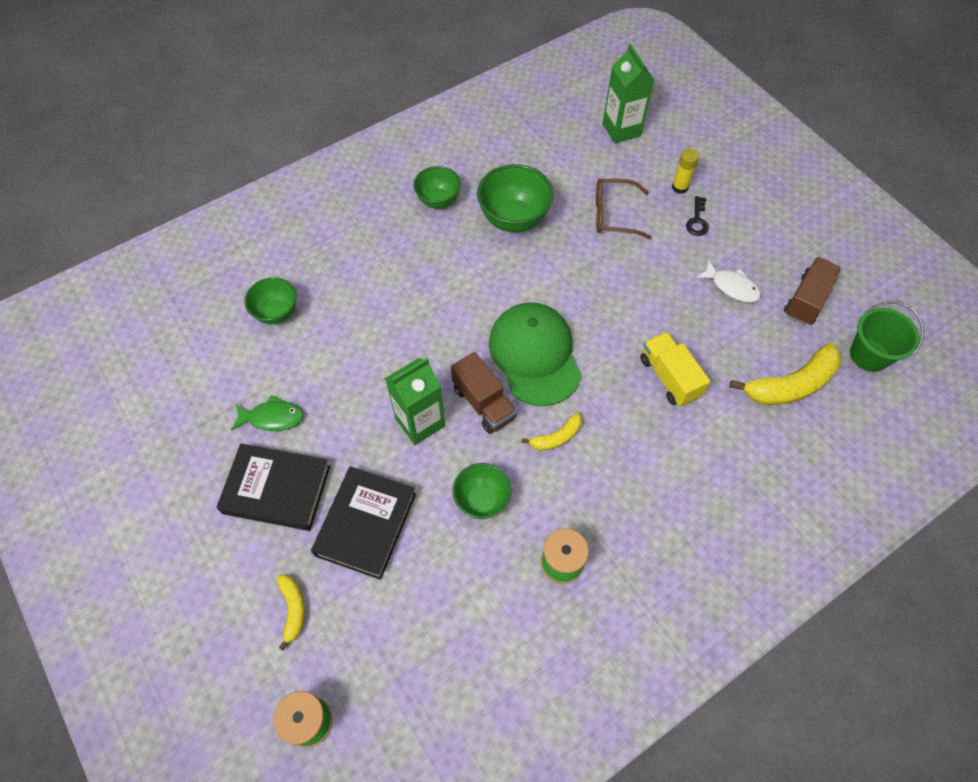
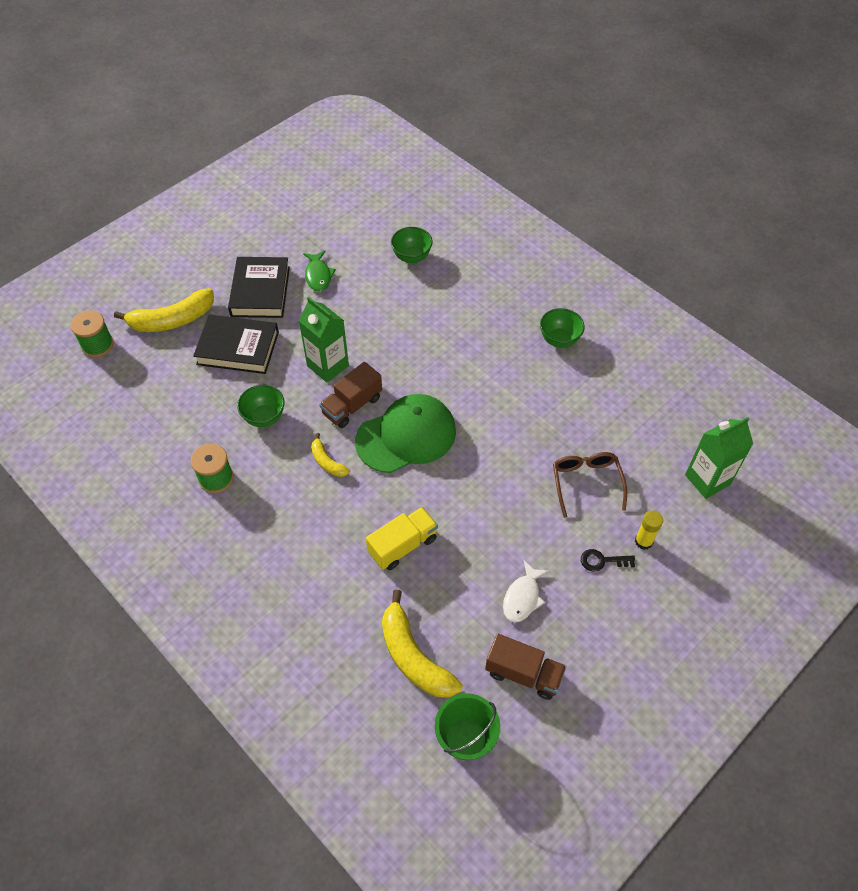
camera: 80 degrees right, 5 degrees down
yellow banana [277,575,305,651] -> yellow banana [114,288,214,332], size x1.88
green bowl [477,164,554,233] -> none

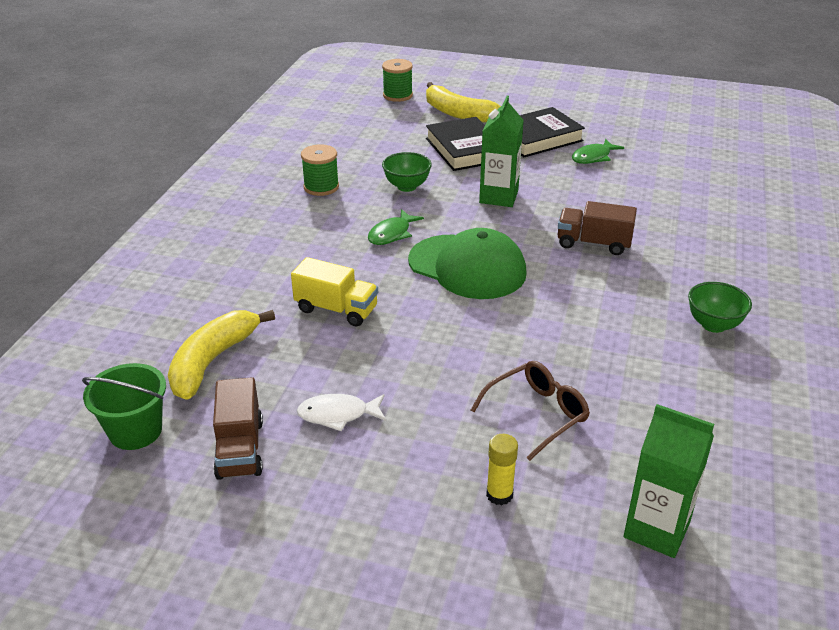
camera: 60 degrees right, 20 degrees down
yellow banana [311,433,350,477] -> green fish [368,209,424,245]
brown truck [319,362,382,428] -> brown truck moved to [558,201,637,255]
green bowl [391,227,433,263] -> none
black key [581,549,635,572] -> none

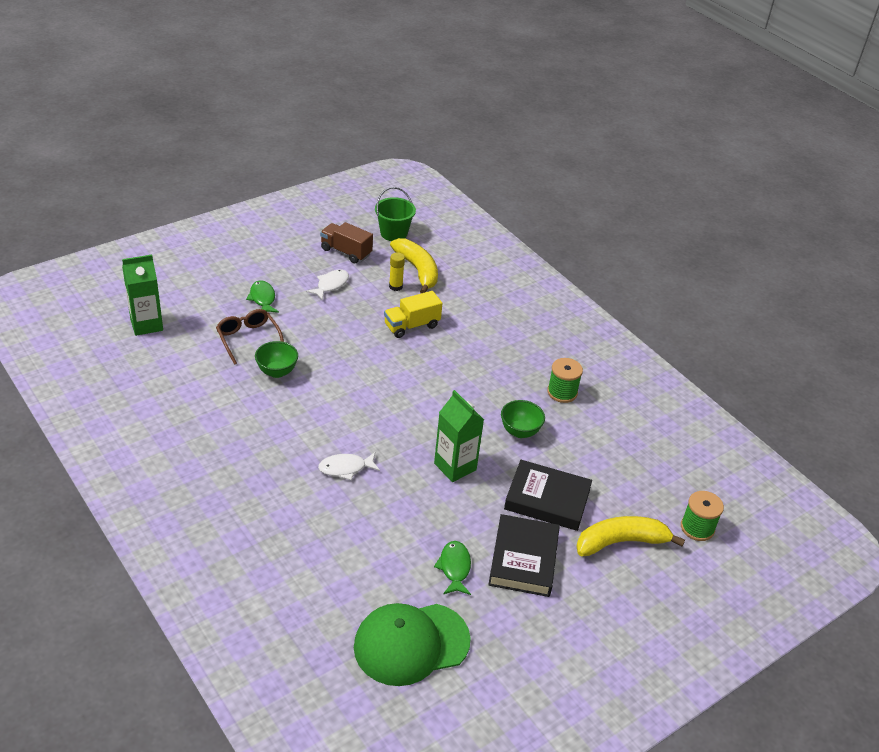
camera: 125 degrees right, 5 degrees up
green fish [368,209,424,245] -> green fish moved to [246,281,279,313]
green cap [408,228,527,299] -> green cap moved to [354,603,471,686]
brown glasses [471,361,590,461] -> brown glasses turned 150 degrees clockwise [216,309,284,365]
yellow glue stick [486,434,518,505] -> yellow glue stick moved to [389,252,405,291]
brown truck [558,201,637,255] -> white fish [318,452,380,480]
green bowl [688,282,752,333] -> green bowl moved to [255,341,298,378]

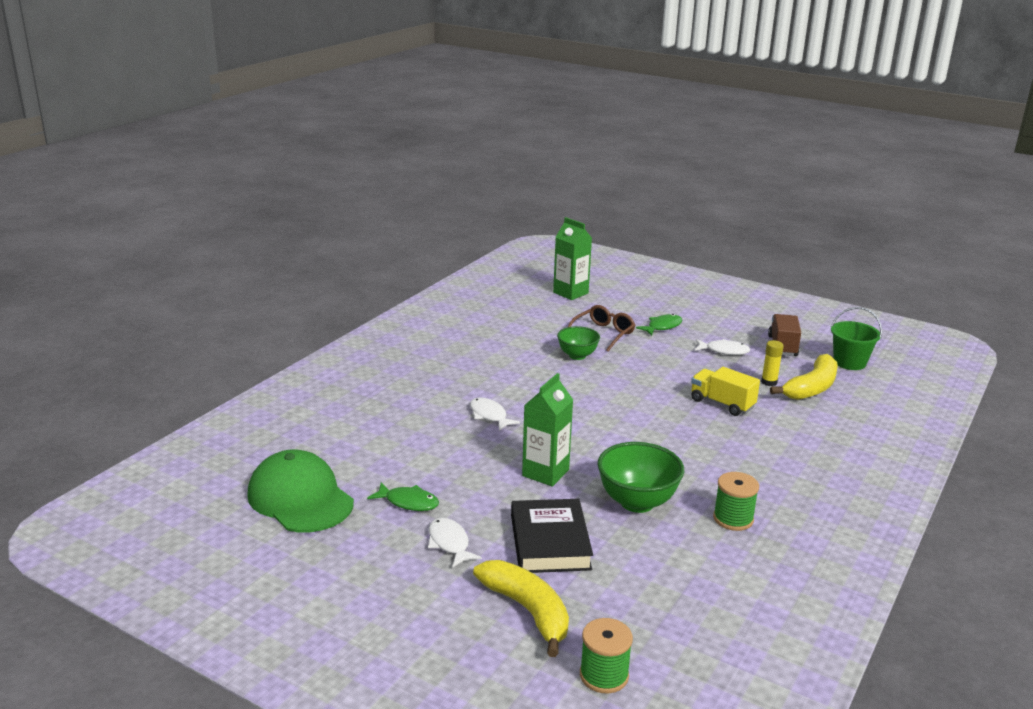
camera: 70 degrees right, 15 degrees down
green fish [434,541,471,595] -> green fish turned 45 degrees clockwise [367,482,439,511]
black book [488,514,560,597] -> white fish [428,517,482,568]
green bowl [501,400,545,438] -> green bowl [597,442,684,513], size x1.57

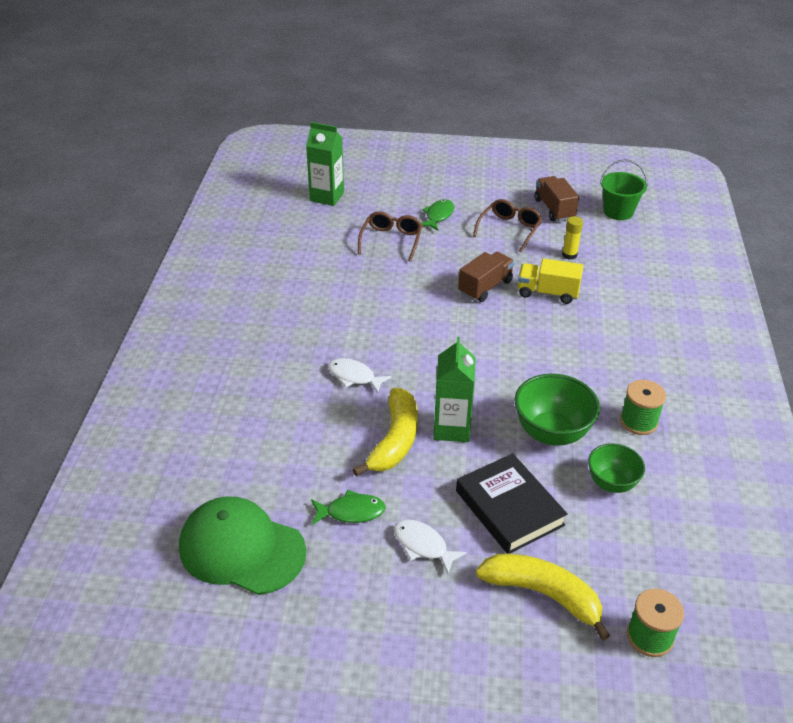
camera: 25 degrees left, 15 degrees up
green bowl [557,326,600,360] -> green bowl moved to [588,443,645,493]
white fish [695,339,750,355] -> brown glasses [473,199,542,252]
yellow banana [770,354,838,400] -> yellow banana moved to [353,388,418,476]
none -> brown truck [458,252,515,302]

